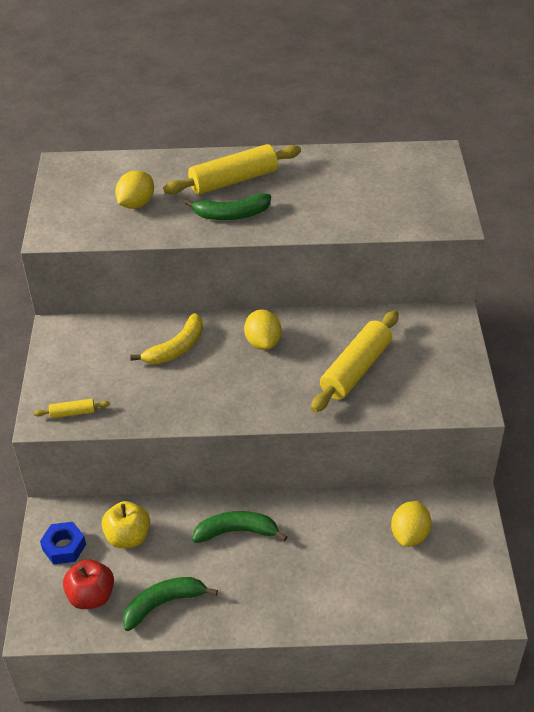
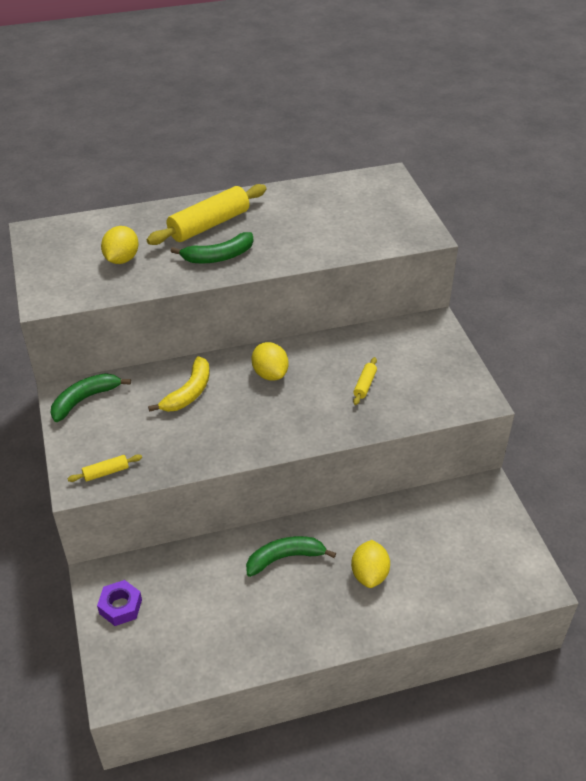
camera: 15 degrees left, 0 degrees up
blue nut [40,522,86,565] -> purple nut [97,580,142,626]
red apple [63,559,114,609] -> none
yellow apple [102,501,150,548] -> none
green banana [123,577,218,631] -> green banana moved to [50,373,131,422]
yellow rolling pin [311,310,399,413] -> yellow rolling pin [353,357,377,405], size x0.46
yellow lemon [391,501,431,547] -> yellow lemon moved to [351,540,390,588]

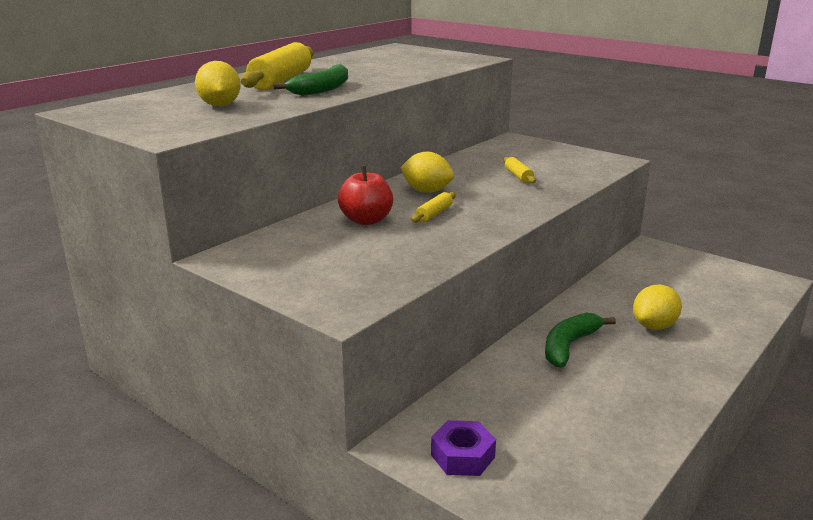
camera: 35 degrees left, 20 degrees down
green banana [50,373,131,422] -> none
yellow rolling pin [67,454,142,482] -> yellow rolling pin moved to [411,192,456,223]
yellow banana [148,356,209,412] -> red apple [338,166,393,225]
yellow lemon [351,540,390,588] -> yellow lemon turned 75 degrees clockwise [633,285,682,330]

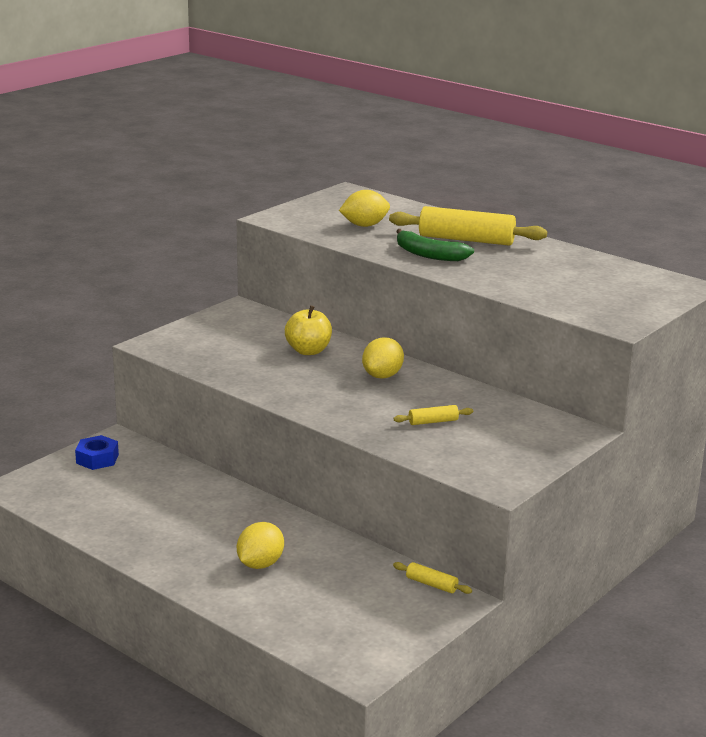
camera: 90 degrees right, 0 degrees up
red apple [338,166,393,225] -> yellow apple [285,305,332,355]
yellow rolling pin [411,192,456,223] -> yellow rolling pin moved to [393,562,472,594]
purple nut [431,420,496,476] -> blue nut [75,435,119,470]
green banana [545,312,616,367] -> none
yellow lemon [633,285,682,330] -> yellow lemon turned 75 degrees clockwise [237,522,284,569]

